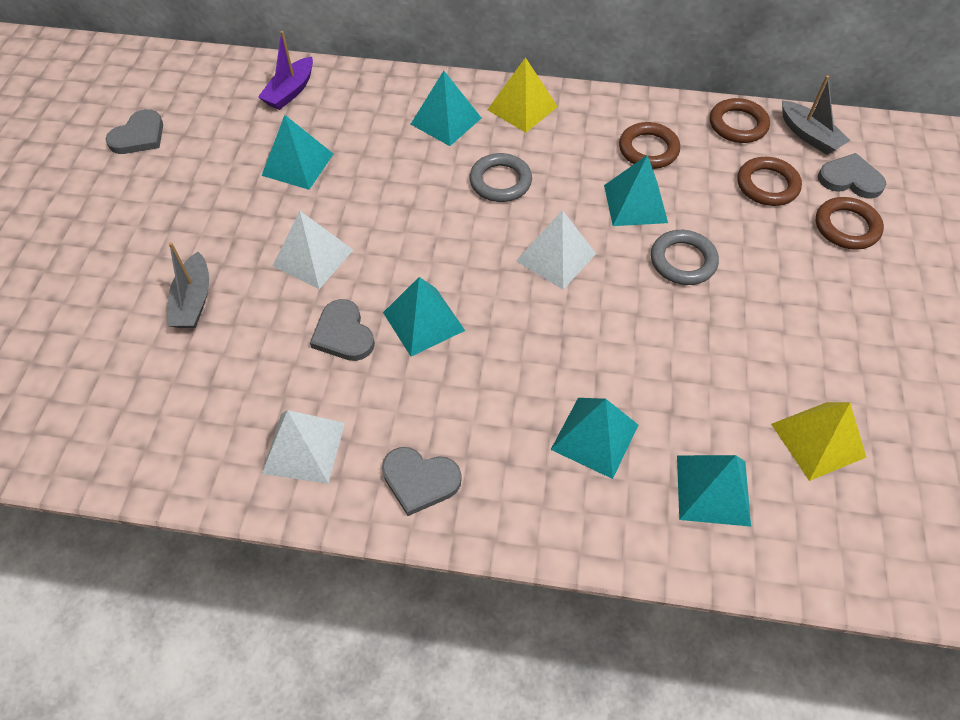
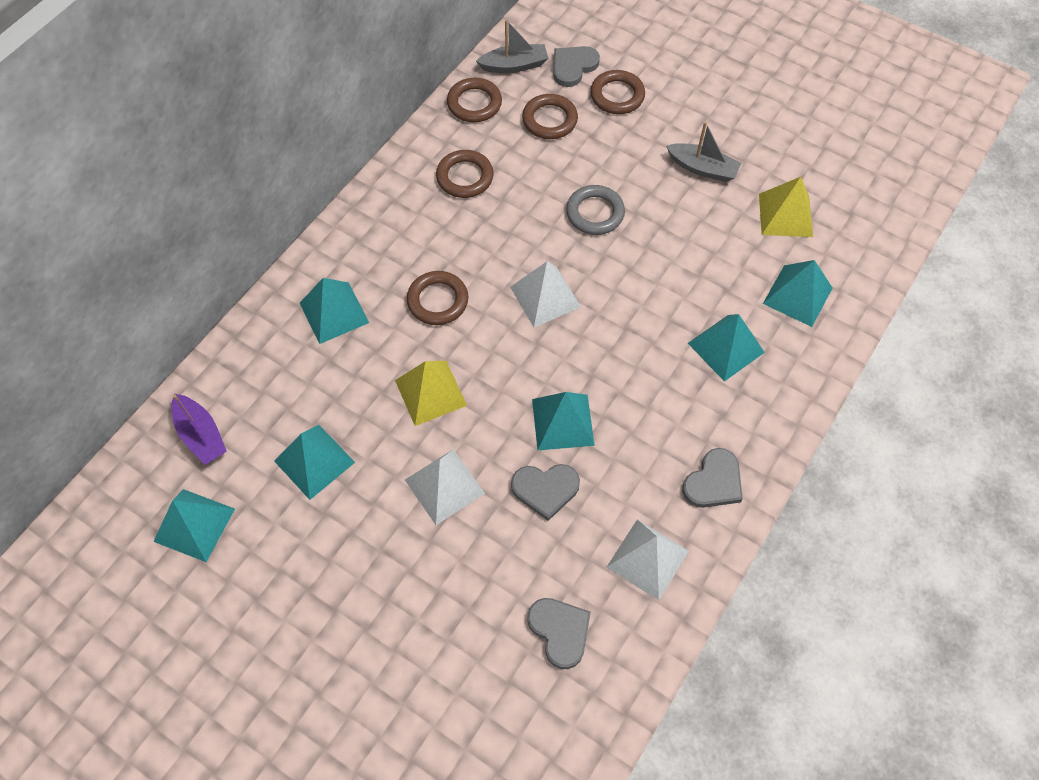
camera: 65 degrees left, 5 degrees up
grey heart [105,109,163,154] -> grey heart moved to [527,598,591,669]
grey boat [167,242,209,328] -> grey boat moved to [666,121,741,182]
grey ring [470,153,532,202] -> brown ring [407,271,468,325]
yellow pyramid [487,57,558,133] -> yellow pyramid moved to [395,361,467,426]
turquoise pyramid [604,155,668,226] -> turquoise pyramid moved to [153,489,235,562]

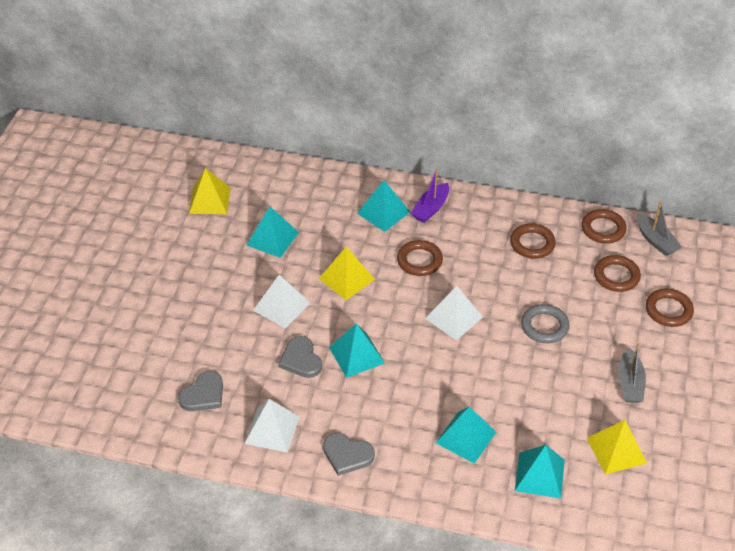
camera: 70 degrees right, 15 degrees down
turquoise pyramid [153,489,235,562] -> yellow pyramid [189,168,230,214]
purple boat [171,394,227,465] -> purple boat moved to [410,169,449,223]
grey heart [553,46,600,87] -> none

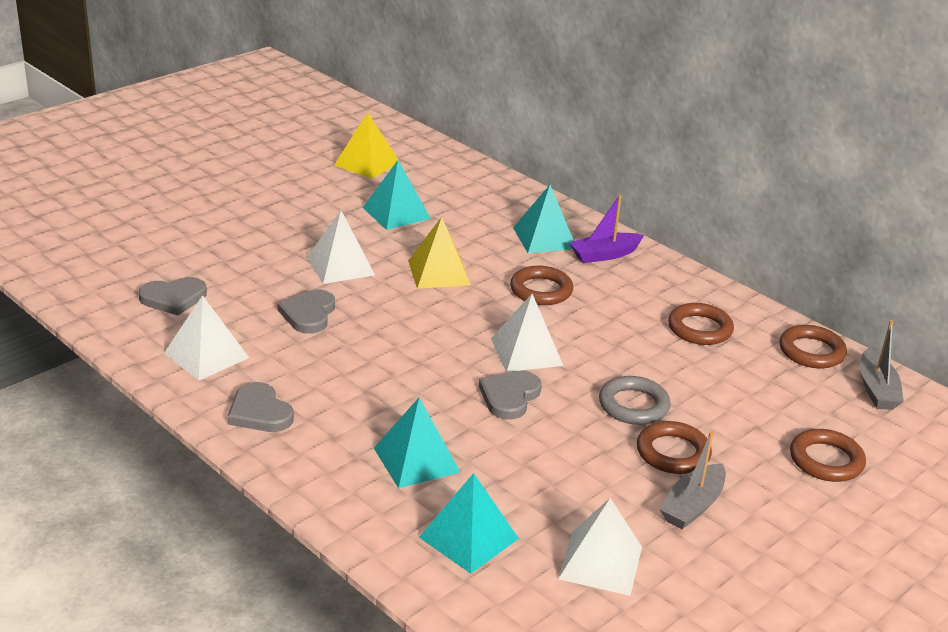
camera: 30 degrees right, 15 degrees down
turquoise pyramid [329,323,385,378] -> none
yellow pyramid [587,420,647,475] -> white pyramid [558,498,642,596]
brown ring [594,255,641,292] -> brown ring moved to [637,421,712,474]
none -> grey heart [479,371,542,420]

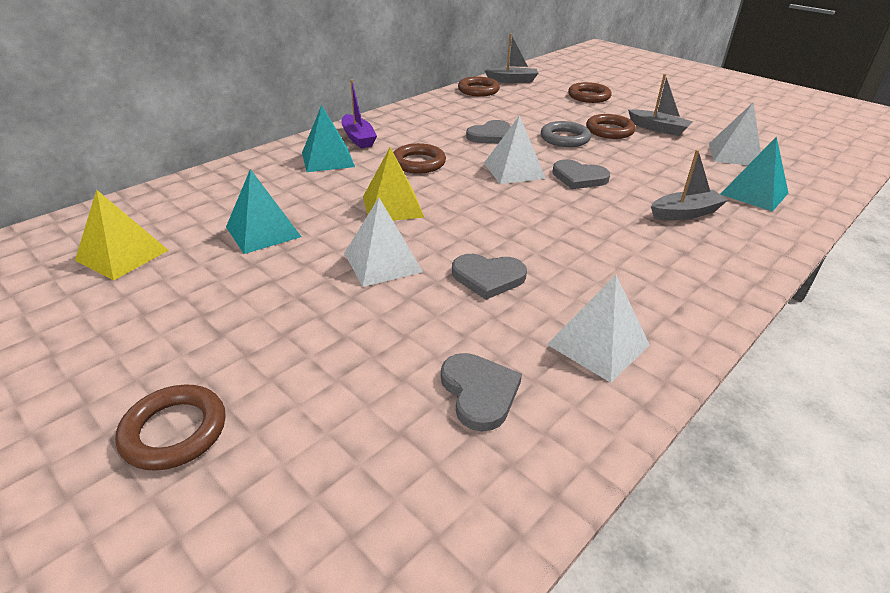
camera: 90 degrees left, 5 degrees up
grey heart [227,382,294,432] -> grey heart moved to [466,120,511,143]
turquoise pyramid [374,398,460,488] -> grey boat [651,150,728,220]
brown ring [668,303,734,345] -> brown ring moved to [115,385,226,471]

